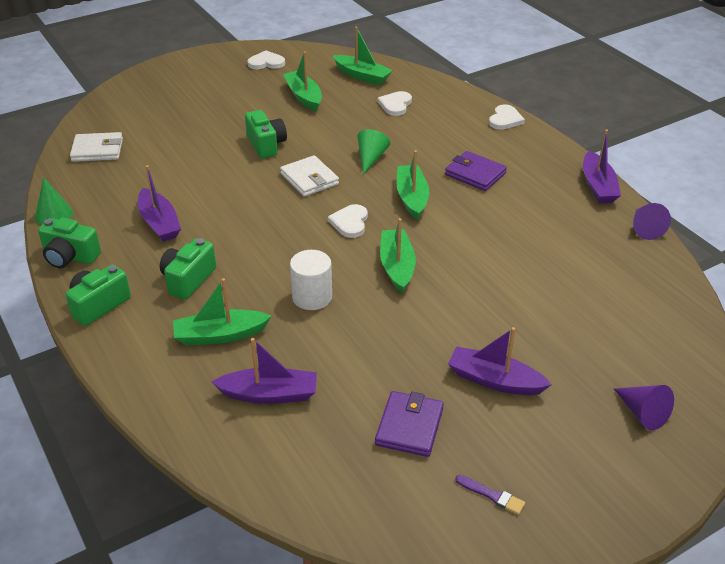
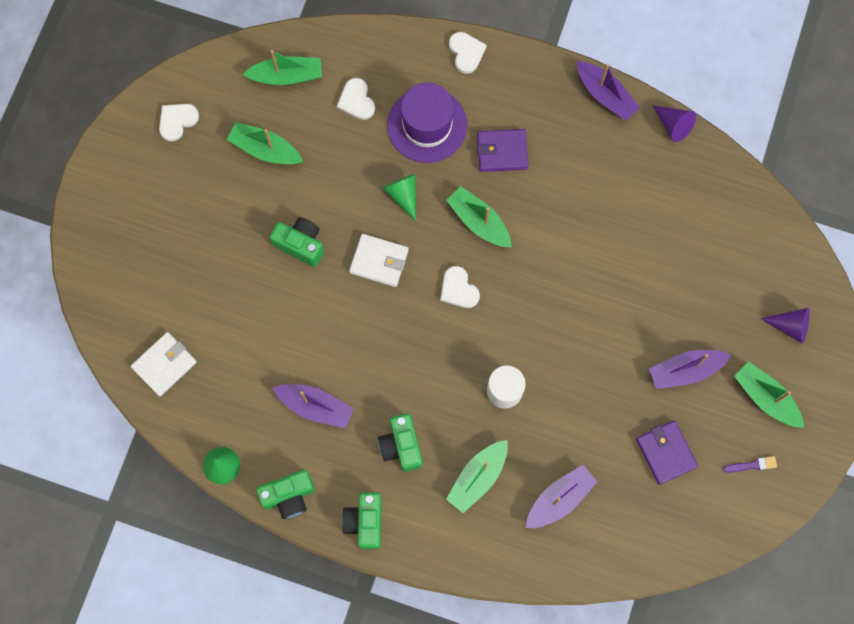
camera: 40 degrees left, 35 degrees up
green boat [380,218,416,293] -> green boat moved to [734,361,804,428]
none -> purple hat [387,83,467,163]

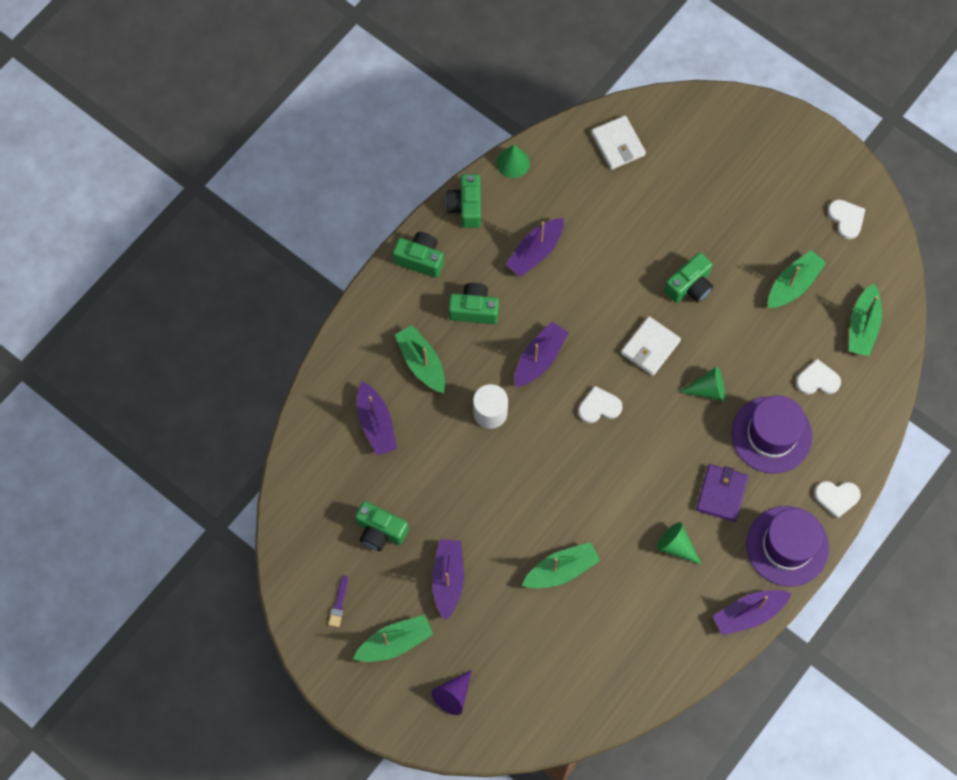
camera: 110 degrees right, 5 degrees down
green boat [446,186,512,248] -> green boat moved to [522,542,600,588]
purple wallet [636,421,698,485] -> green camera [355,501,409,551]
purple cone [653,106,696,142] -> none
none -> purple boat [515,322,569,388]
none -> green cone [657,522,701,564]
none -> purple hat [746,506,829,587]

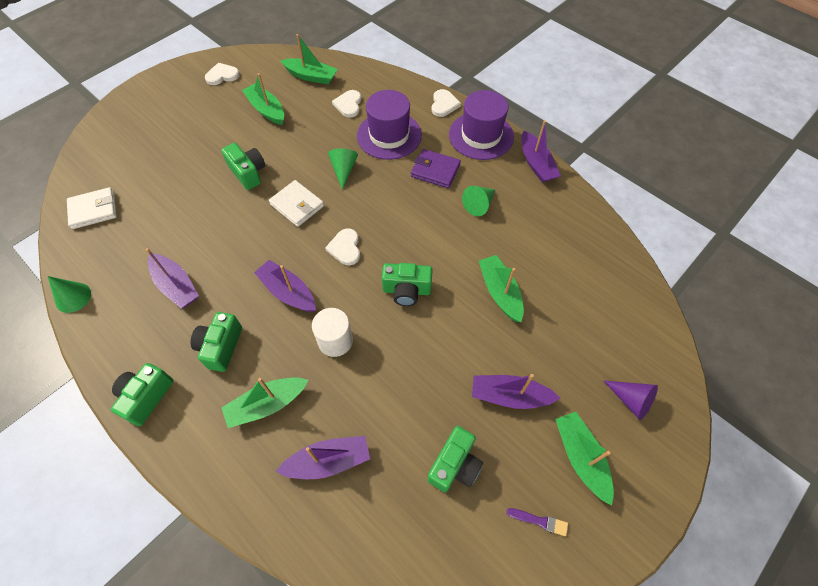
camera: 85 degrees left, 10 degrees down
green camera [446,174,481,228] -> green camera moved to [382,263,433,306]

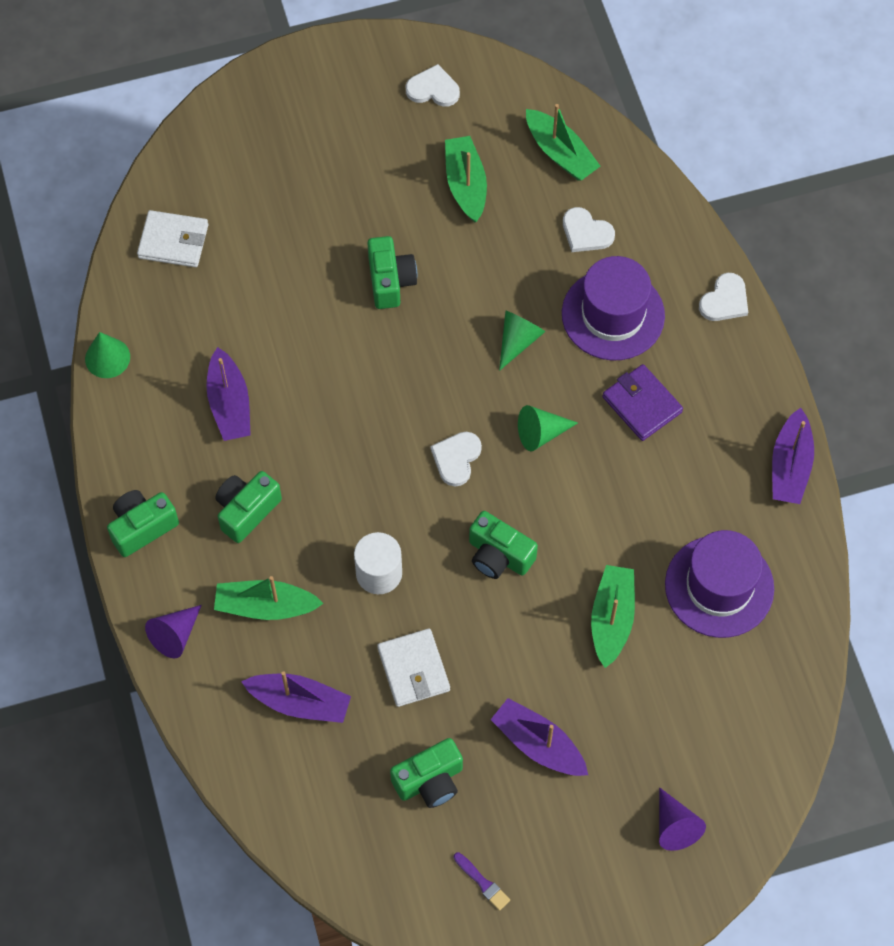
camera: 30 degrees right, 5 degrees up
purple boat [254,260,316,312] -> none
white wallet [269,180,324,227] -> white wallet moved to [377,628,450,707]
white heart [332,90,361,118] -> white heart turned 90 degrees counterclockwise [563,207,615,252]
purple hat [449,90,514,160] -> purple hat moved to [665,530,774,638]
green cone [462,186,495,216] -> green cone moved to [518,405,578,451]
green boat [555,412,614,506] -> none
none -> purple cone [145,605,202,658]

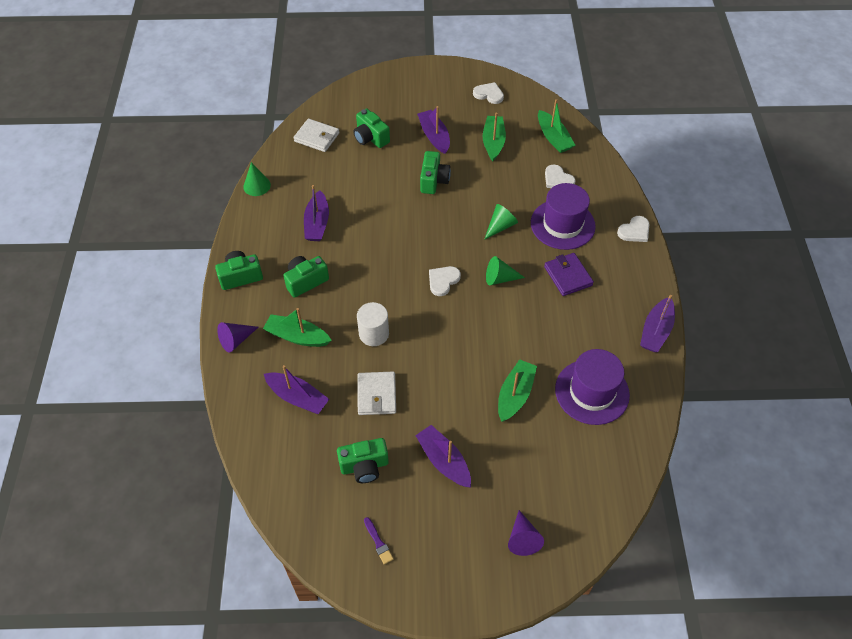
camera: 15 degrees right, 10 degrees down
green camera [469,511,538,579] -> green camera moved to [353,108,390,148]
none -> purple boat [417,106,450,154]

